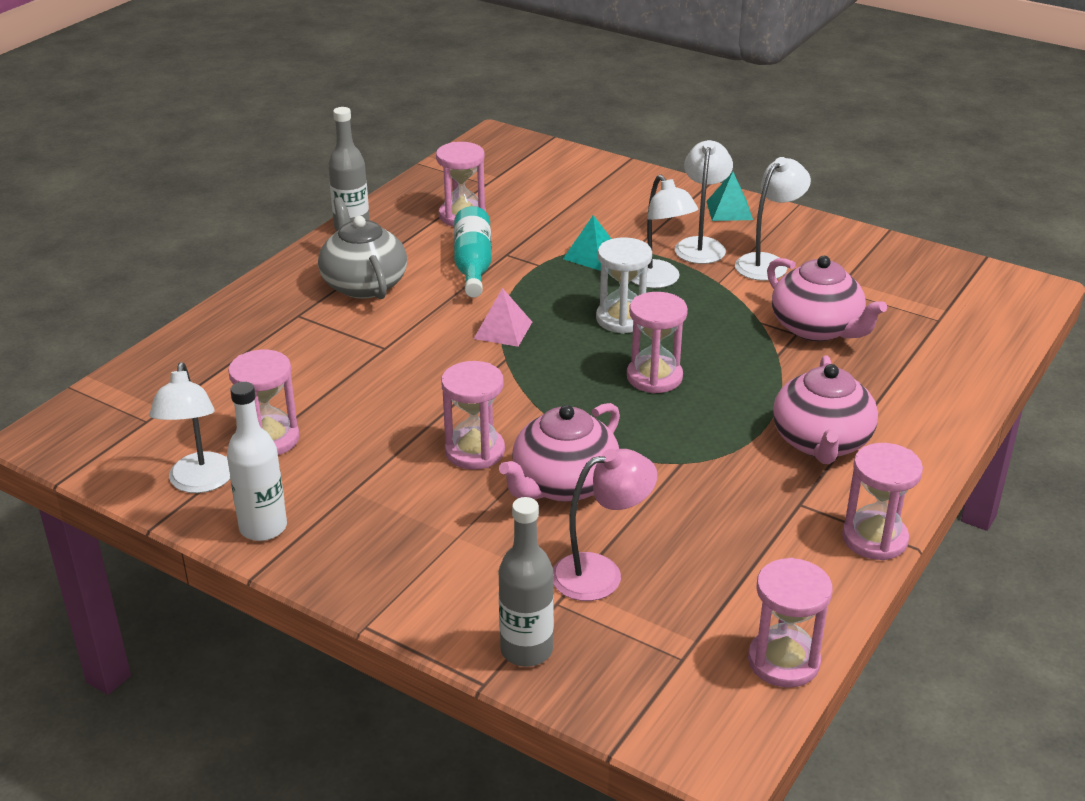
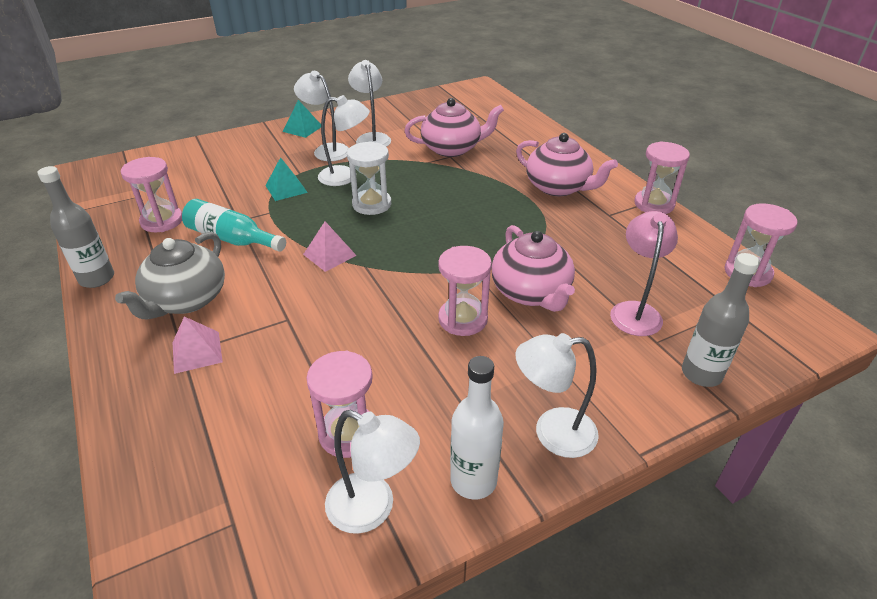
camera: 60 degrees left, 5 degrees up
grey teapot [318,197,407,299] -> grey teapot turned 75 degrees counterclockwise [115,232,225,320]
pink hourglass [627,292,688,393] -> none
none -> pink pyramid [173,316,223,374]
none -> white lamp [515,333,599,458]

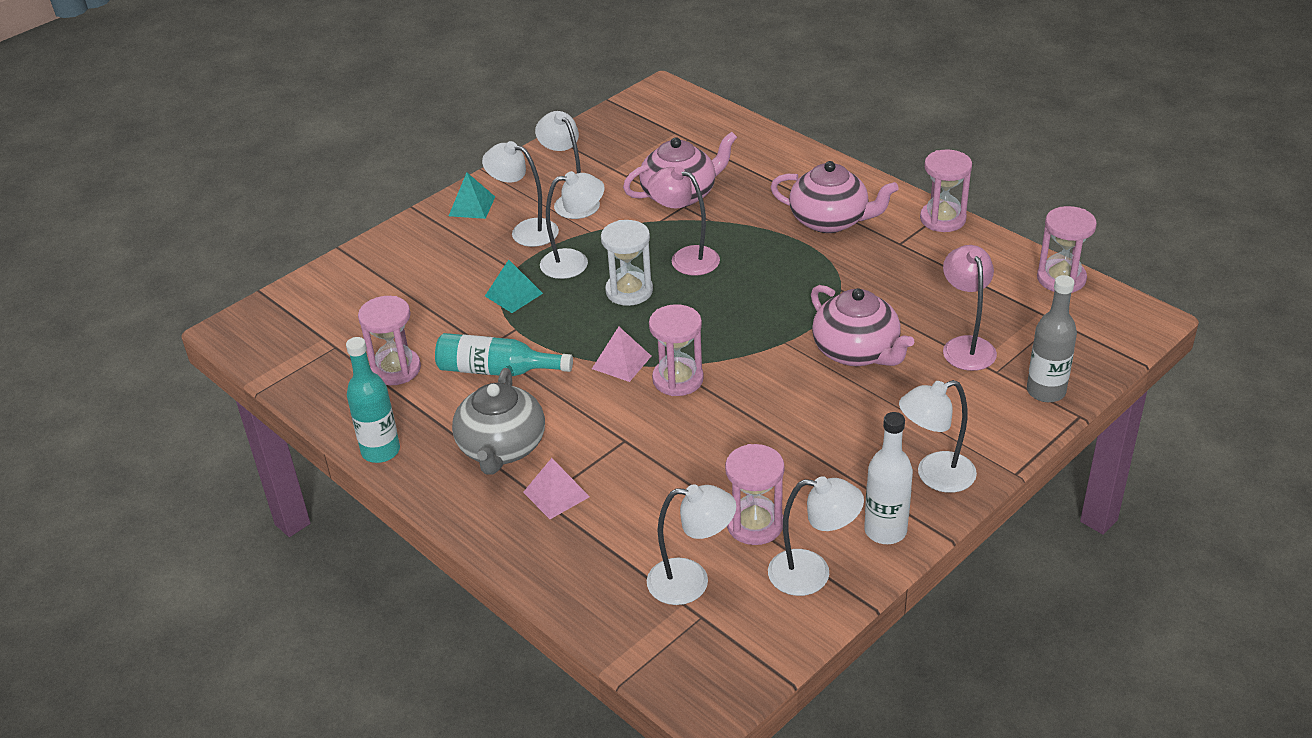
camera: 15 degrees left, 0 degrees up
grey bottle [37,166,114,288] -> turquoise bottle [346,337,400,463]
pink hourglass [438,246,492,336] -> pink hourglass moved to [649,304,704,396]
none -> white lamp [647,484,736,605]
none -> pink lamp [648,166,720,276]

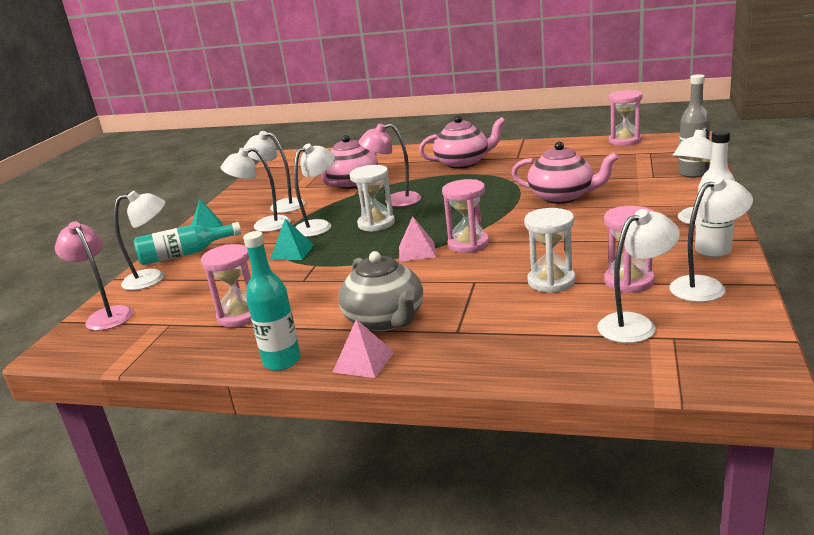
camera: 30 degrees left, 15 degrees down
turquoise bottle [435,333,573,376] -> turquoise bottle moved to [134,222,242,265]
pink pyramid [523,458,590,519] -> pink pyramid moved to [333,319,394,378]
pink hourglass [920,149,972,232] -> none
pink lamp [943,245,997,371] -> pink lamp moved to [55,222,133,331]
none -> white lamp [114,191,165,290]
none -> white hourglass [524,208,576,293]

